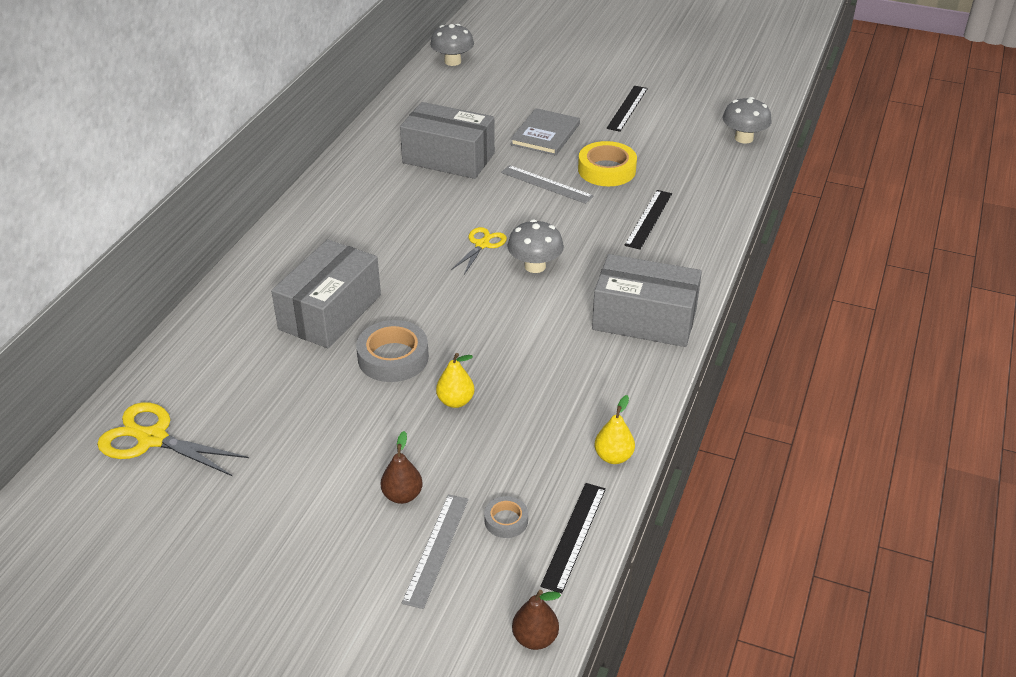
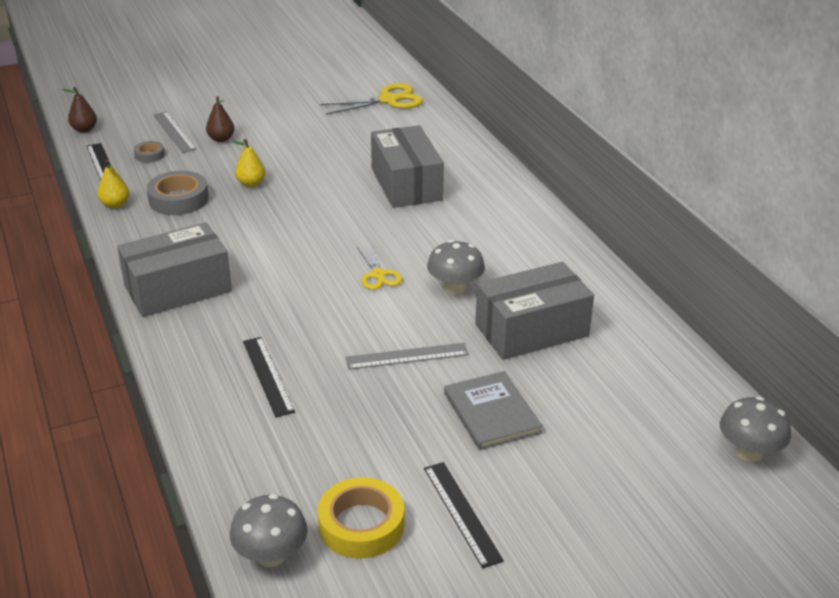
camera: 135 degrees right, 5 degrees down
grey tape [356,320,429,382] -> grey tape moved to [147,171,209,215]
grey mushroom [507,219,564,273] -> grey mushroom moved to [427,240,485,295]
yellow tape [578,141,637,186] -> yellow tape moved to [318,477,404,558]

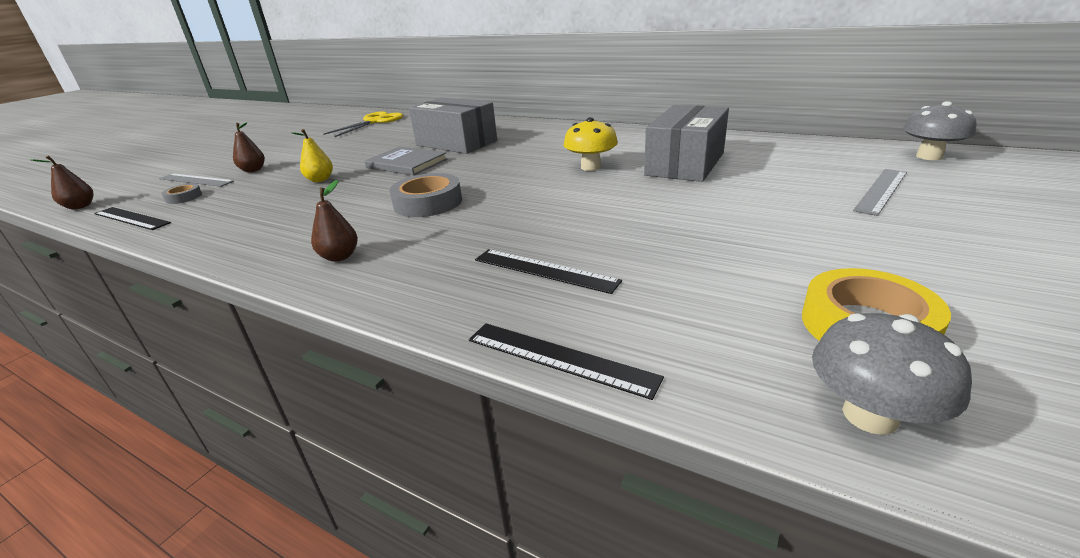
camera: 35 degrees left, 5 degrees down
yellow pear [97,160,129,209] -> none
grey box [117,222,232,317] -> brown pear [311,180,358,262]
grey tape [147,171,209,215] -> grey tape moved to [389,173,462,217]
grey ruler [345,343,469,370] -> grey ruler moved to [853,169,907,216]
yellow scissors [357,246,402,290] -> none
black ruler [424,462,504,568] -> black ruler moved to [469,323,664,400]
grey mushroom [427,240,485,295] -> yellow mushroom [564,117,618,171]
grey book [444,371,543,450] -> grey book moved to [365,146,447,175]

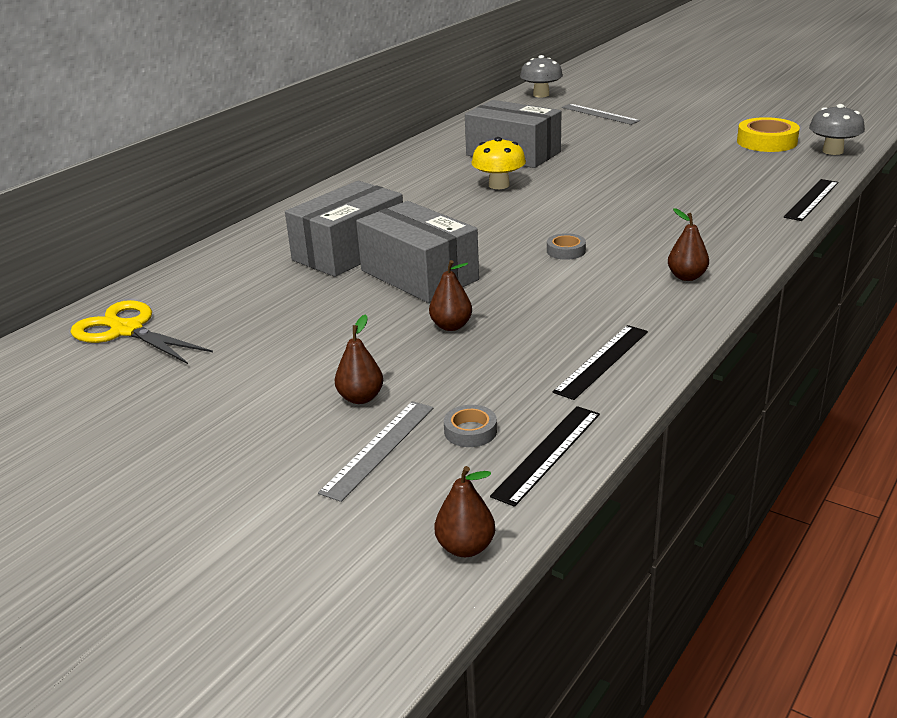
camera: 85 degrees left, 0 degrees up
yellow pear [291,129,333,182] -> brown pear [429,260,472,331]
grey book [365,146,447,175] -> grey box [356,201,479,303]
grey tape [389,173,462,217] -> grey tape [547,233,586,260], size x0.53
black ruler [475,249,622,294] -> black ruler moved to [553,325,648,400]

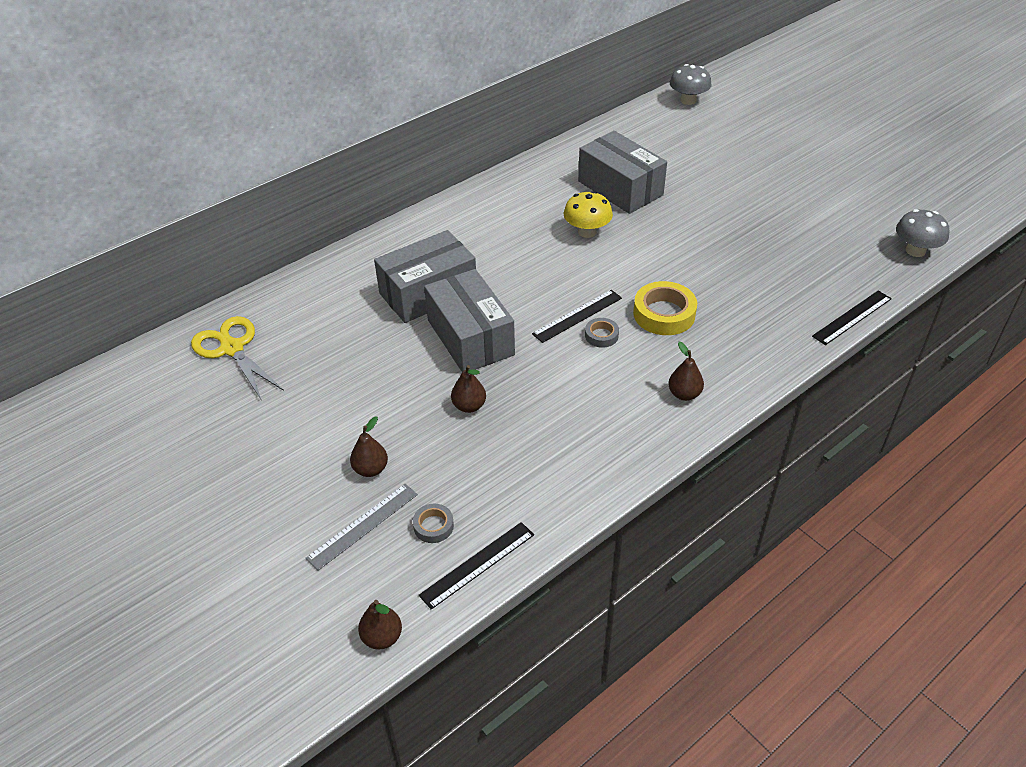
camera: 15 degrees right, 15 degrees up
black ruler [553,325,648,400] -> black ruler moved to [532,290,622,343]
grey ruler [562,104,640,125] -> none
yellow tape [737,117,800,152] -> yellow tape moved to [633,281,697,335]

